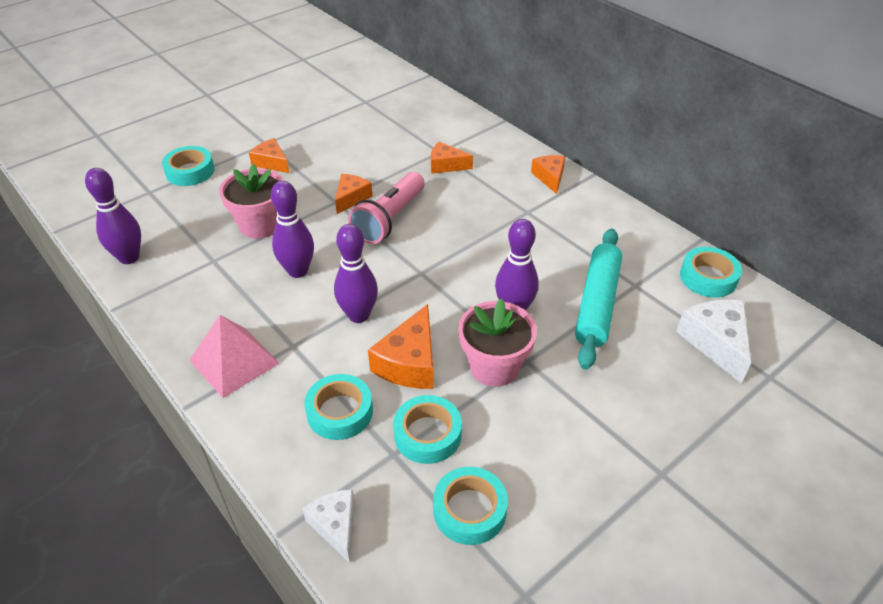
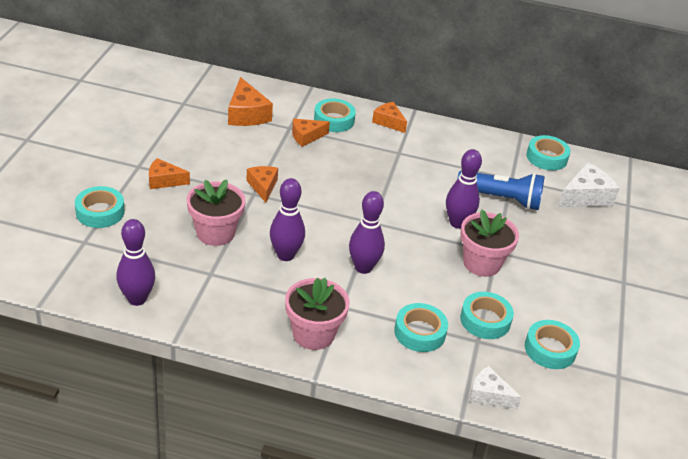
camera: 40 degrees left, 5 degrees down
pink pyramid [190,315,279,398] -> pink flower pot [285,278,350,350]
pink flashlight [348,172,425,244] -> none
orange cheese [368,304,434,389] -> orange cheese moved to [228,77,273,126]
turquoise rolling pin [575,228,622,370] -> blue flashlight [457,170,545,210]
white cheese [676,300,751,384] -> white cheese turned 105 degrees clockwise [558,162,620,207]
none -> turquoise tape [314,98,356,132]

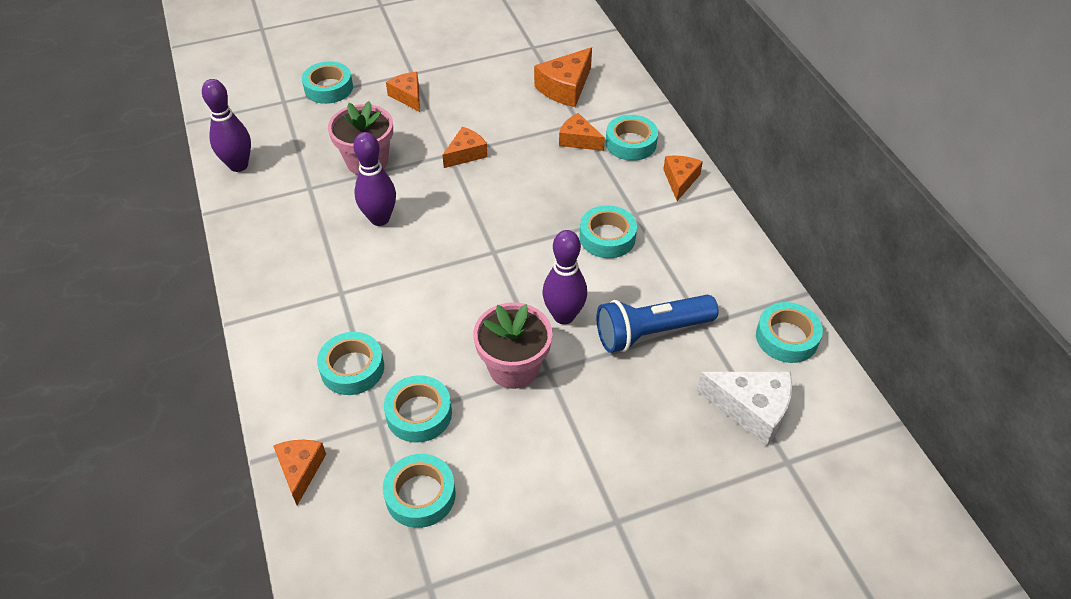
camera: 60 degrees right, 10 degrees up
pink flower pot [285,278,350,350] -> none
purple bowling pin [349,191,385,274] -> none
blue flashlight [457,170,545,210] -> blue flashlight turned 90 degrees clockwise [596,295,719,353]
white cheese [469,365,521,409] -> orange cheese [273,440,326,505]
none -> turquoise tape [580,205,637,258]

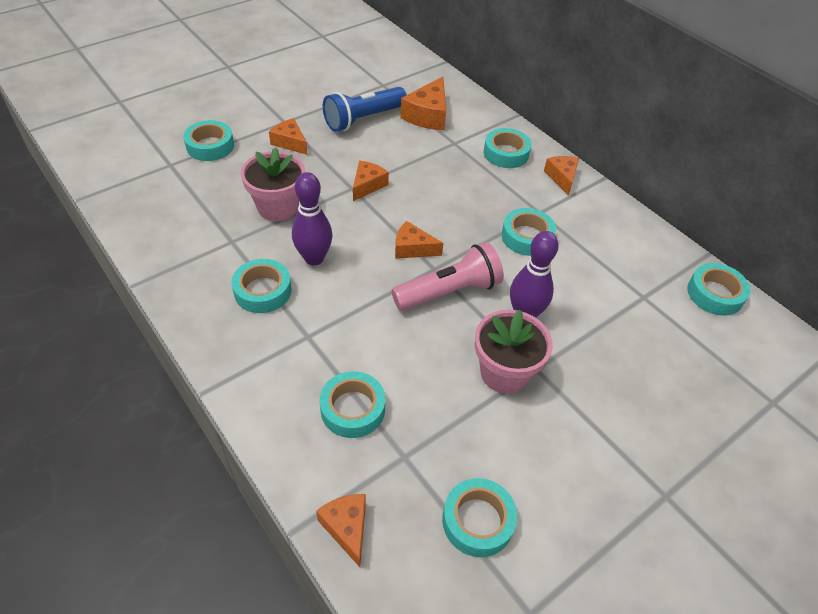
camera: 20 degrees left, 0 degrees up
purple bowling pin [202,79,251,172] -> none
turquoise tape [384,375,452,443] -> turquoise tape moved to [231,259,292,313]
orange cheese [559,113,605,151] -> orange cheese moved to [395,221,443,259]
blue flashlight [596,295,719,353] -> blue flashlight moved to [323,87,407,132]
white cheese [696,371,792,446] -> none
none -> pink flashlight [391,242,504,311]

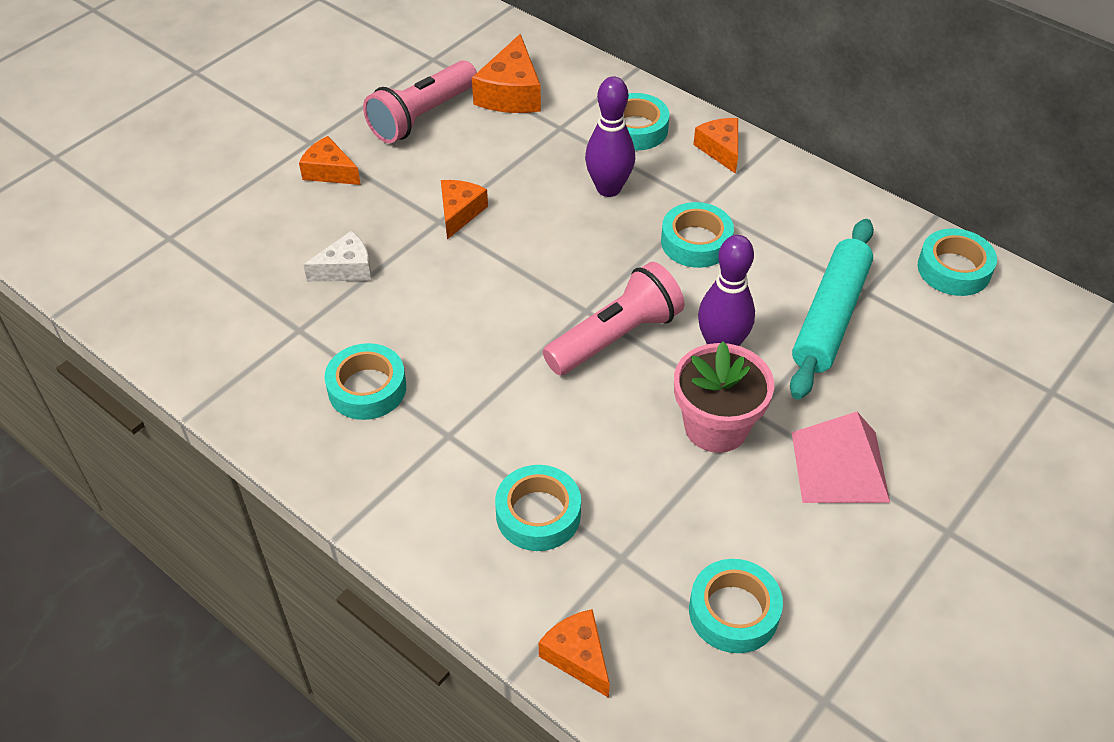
camera: 10 degrees left, 0 degrees up
turquoise tape [183,120,234,161] -> none
pink flower pot [241,147,305,221] -> white cheese [303,231,371,282]
purple bowling pin [292,172,332,265] -> purple bowling pin moved to [585,76,635,197]
blue flashlight [323,87,407,132] -> pink flashlight [363,60,477,143]
orange cheese [395,221,443,259] -> none
none -> turquoise rolling pin [790,219,874,400]
none -> pink pyramid [792,412,890,503]

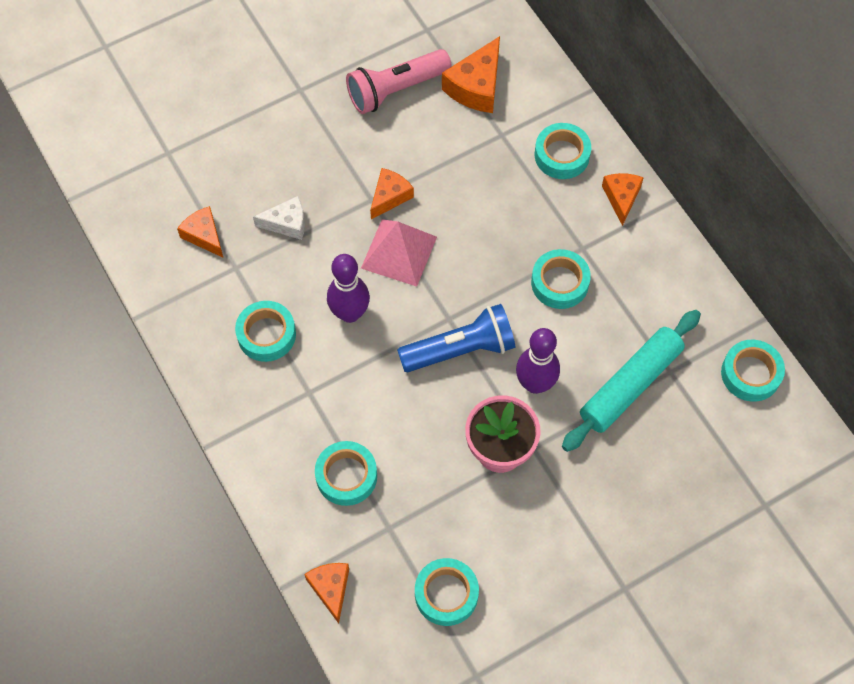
camera: 20 degrees right, 15 degrees up
orange cheese [299,136,361,185] -> orange cheese moved to [177,206,223,258]
pink flashlight [543,262,685,375] -> blue flashlight [397,304,515,372]
purple bowling pin [585,76,635,197] -> purple bowling pin moved to [327,254,370,323]
pink pyramid [792,412,890,503] -> pink pyramid moved to [361,219,437,286]

